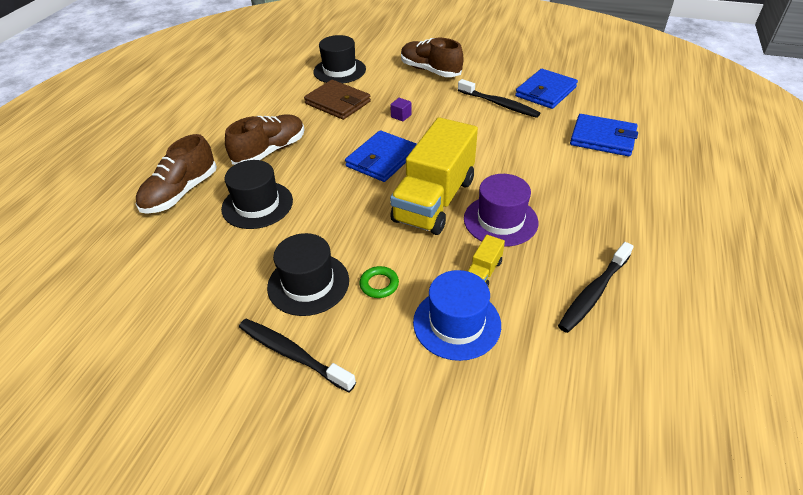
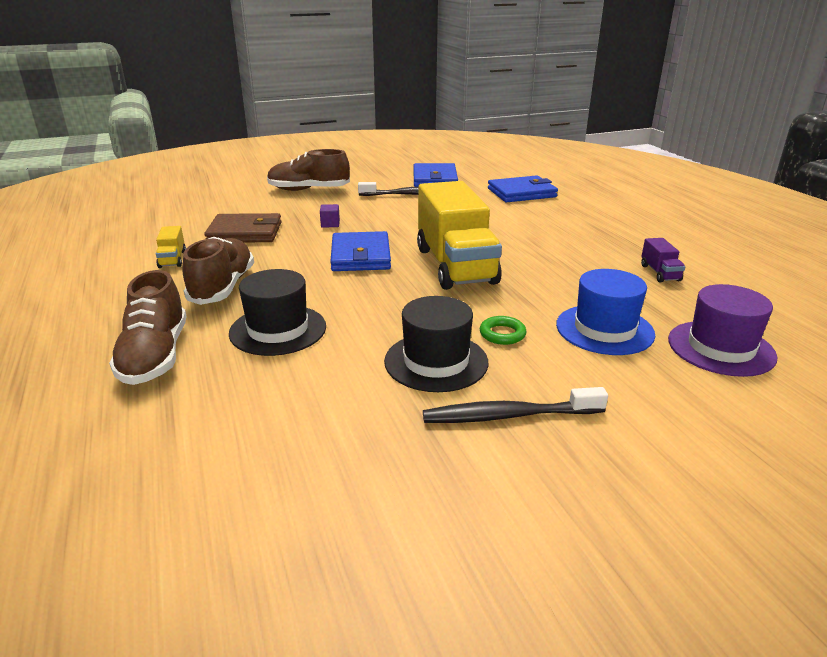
camera: 40 degrees left, 15 degrees down
black hat [313,35,366,83] -> none
purple hat [464,174,538,247] -> purple hat moved to [668,284,777,377]
yellow truck [468,235,505,286] -> yellow truck moved to [156,226,186,268]
black toothbrush [558,242,633,333] -> purple truck [641,238,685,282]

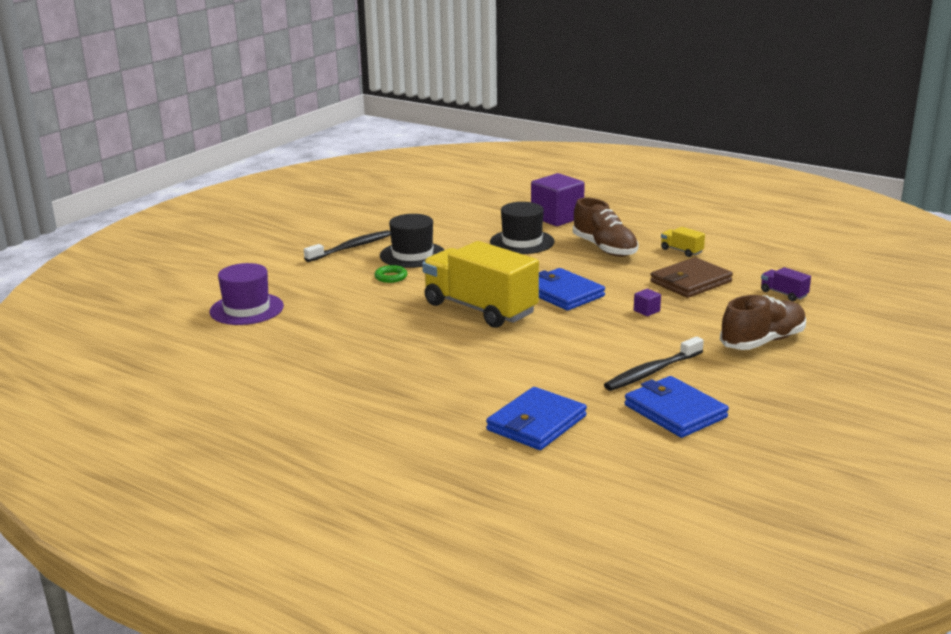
camera: 145 degrees right, 5 degrees down
brown shoe [109,270,187,385] -> purple cube [531,173,585,226]
blue hat [556,269,655,355] -> none
purple truck [641,238,685,282] -> purple truck moved to [761,267,811,301]

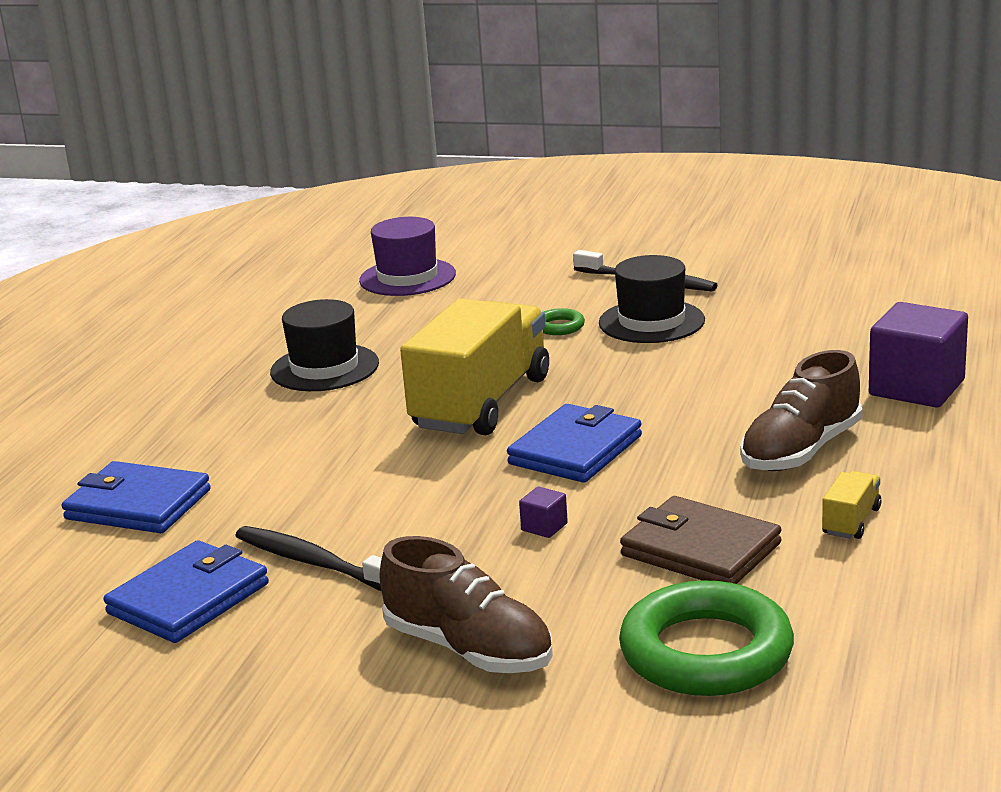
camera: 75 degrees right, 0 degrees up
black hat [490,202,555,254] -> black hat moved to [270,299,379,391]
purple truck [761,267,811,301] -> green ring [619,580,794,696]

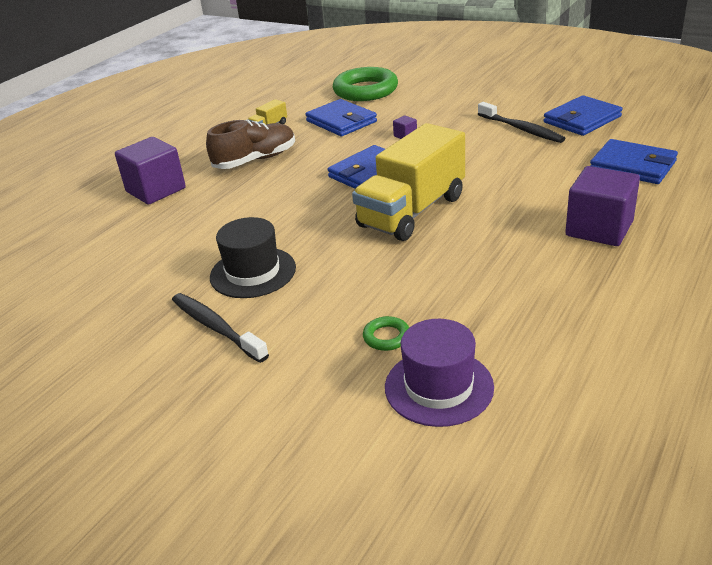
camera: 165 degrees left, 10 degrees up
black hat [270,299,379,391] -> none
brown shoe [379,536,553,673] -> none
green ring [543,308,585,335] -> green ring moved to [363,316,409,351]
brown wallet [620,496,781,584] -> blue wallet [305,99,377,136]
none -> purple cube [565,166,640,246]

